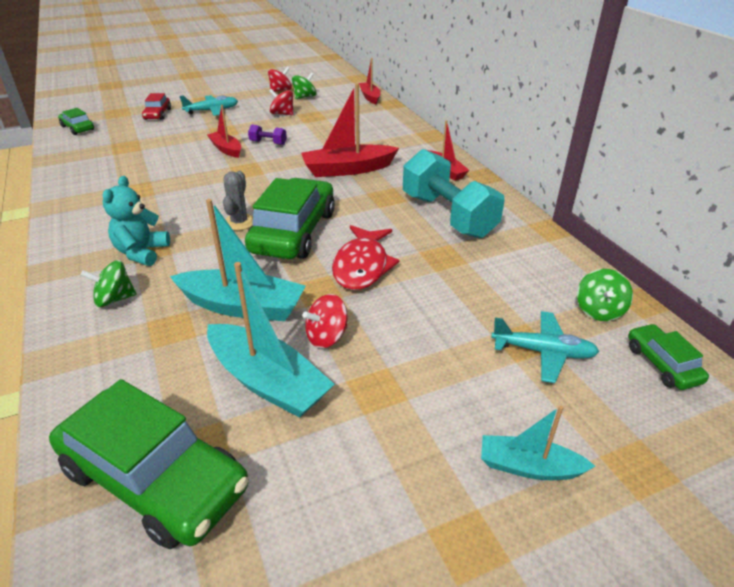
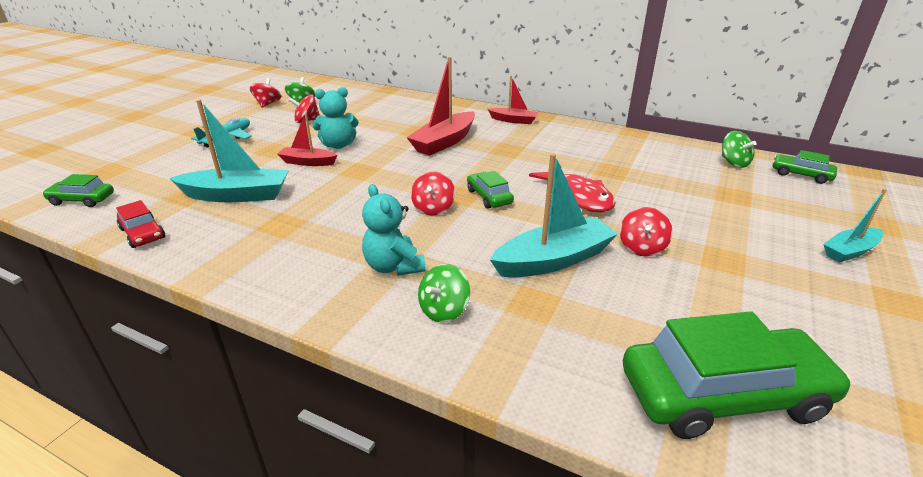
camera: 40 degrees left, 5 degrees down
red car [142,93,171,120] -> red car moved to [116,200,165,248]
turquoise boat [207,262,335,418] -> turquoise boat moved to [170,100,289,202]
grey cactus [223,171,253,231] -> red spinning top [411,172,455,215]
green car [245,178,335,259] -> green car [467,171,514,209], size x0.49
purple dumbbell [248,125,287,145] -> turquoise teddy bear [312,87,359,149]
red boat [359,58,381,104] -> none
turquoise dumbbell [403,149,505,238] -> none
turquoise plane [491,311,599,383] -> none

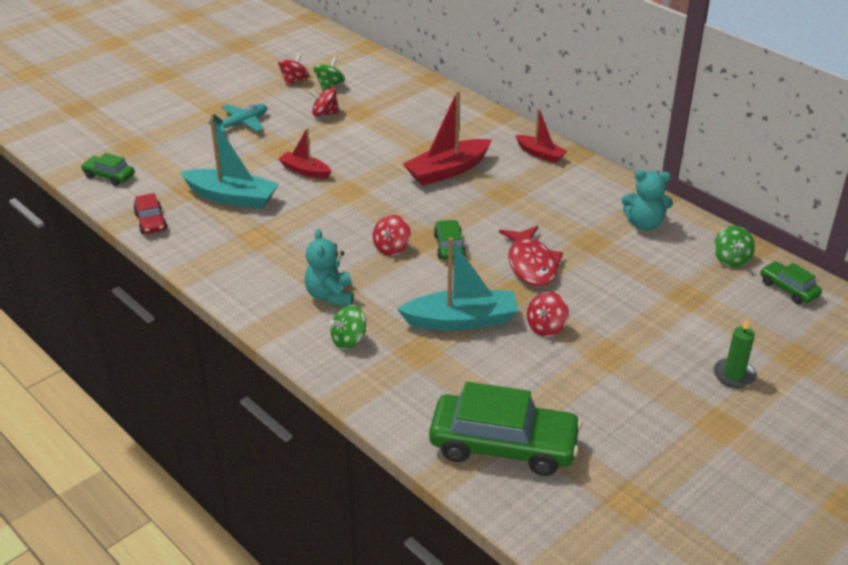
camera: 20 degrees right, 5 degrees up
turquoise teddy bear [312,87,359,149] -> turquoise teddy bear moved to [622,170,673,231]
turquoise boat [823,189,886,263] -> green candle [713,318,757,388]

